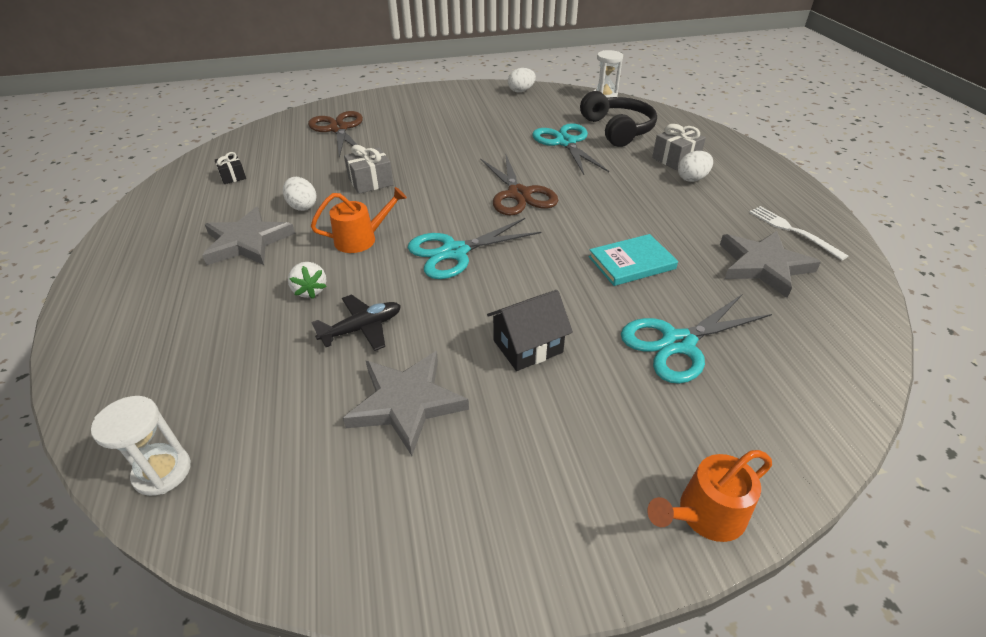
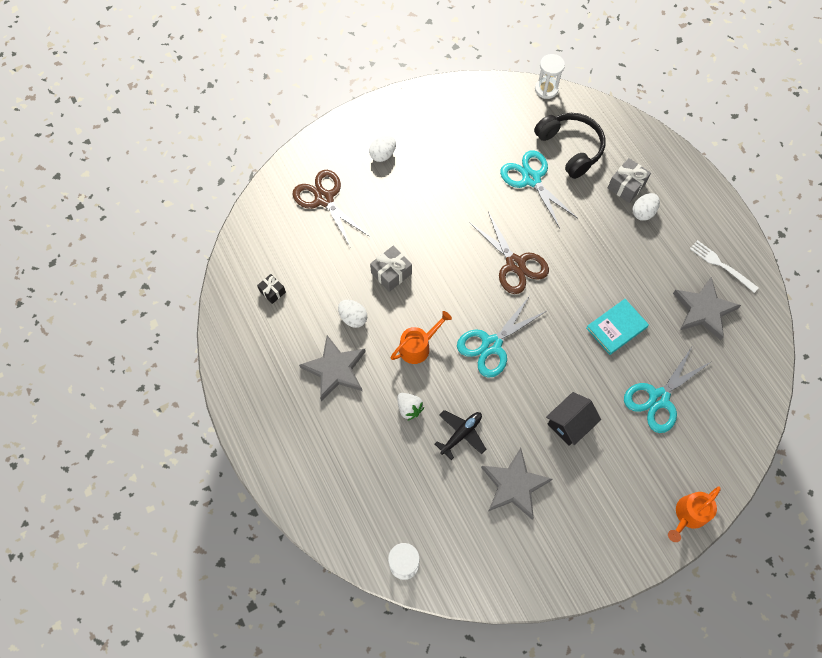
camera: 15 degrees left, 25 degrees up
white egg [508,68,536,92] -> white egg moved to [369,136,396,162]

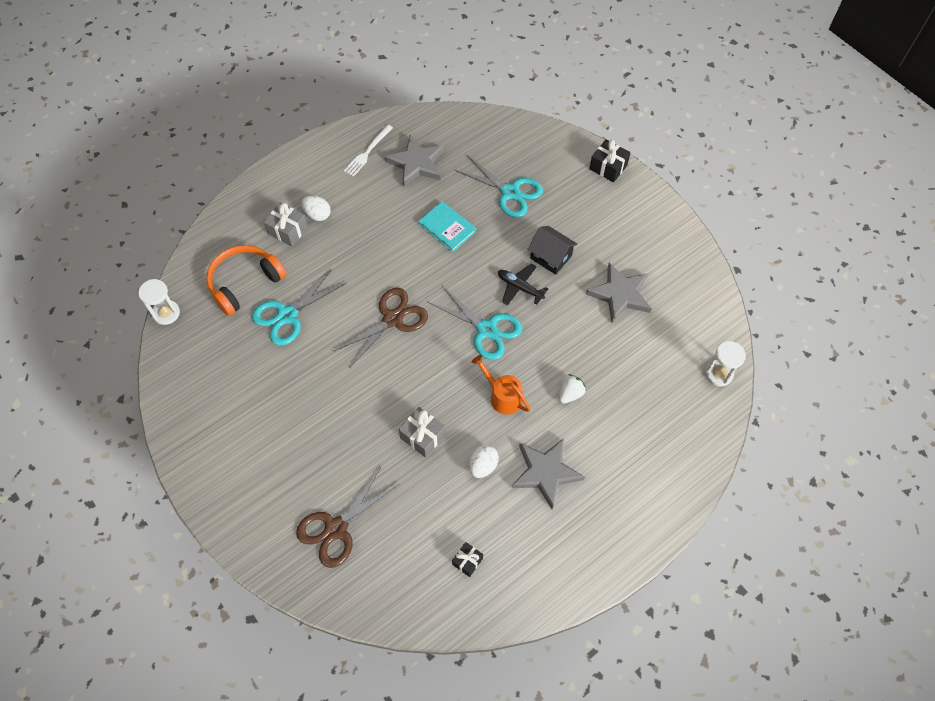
camera: 100 degrees left, 5 degrees down
white egg [369,136,396,162] -> none
black plane [435,410,486,460] -> black plane moved to [498,263,548,306]
black headphones [534,113,606,179] -> orange headphones [206,245,286,316]
orange watering can [668,486,721,542] -> black gift [589,139,631,182]

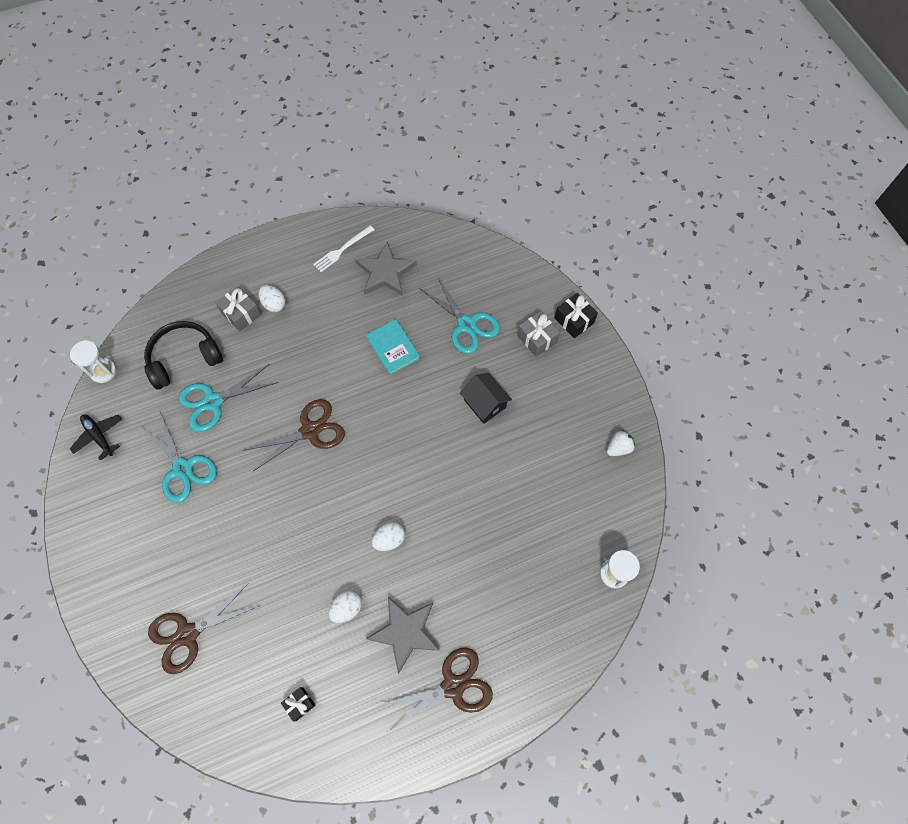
camera: 15 degrees right, 5 degrees up
orange headphones [206,245,286,316] -> black headphones [144,321,223,390]
grey gift [399,407,446,458] -> grey gift moved to [517,311,560,357]
turquoise scissors [427,285,523,360] -> turquoise scissors moved to [139,410,217,503]
orange watering can [472,355,531,415] -> white egg [372,522,405,551]
black plane [498,263,548,306] -> black plane moved to [70,414,123,461]
white strawberry [559,374,586,404] -> white strawberry moved to [607,430,635,456]
grey star [586,263,652,323] -> none
none -> brown scissors [378,647,493,733]

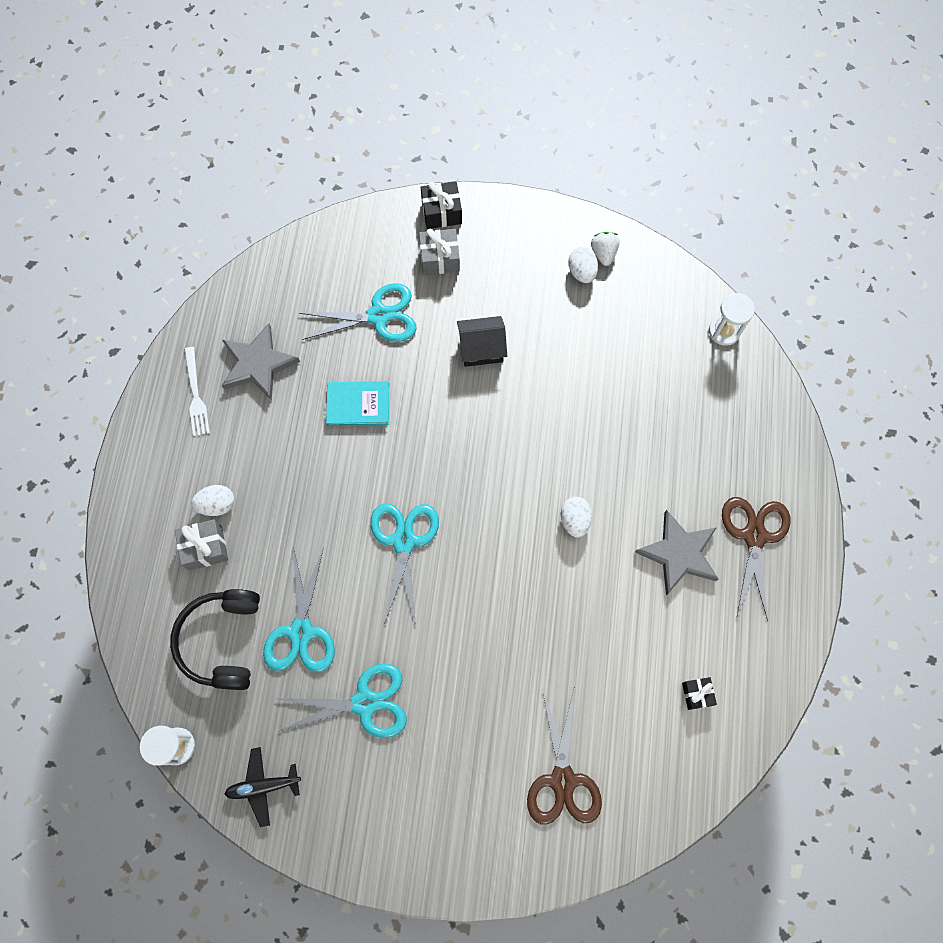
camera: 60 degrees left, 5 degrees up
brown scissors [243,399,345,471] -> turquoise scissors [370,503,439,625]
white egg [328,590,362,623] -> white egg moved to [568,247,598,283]

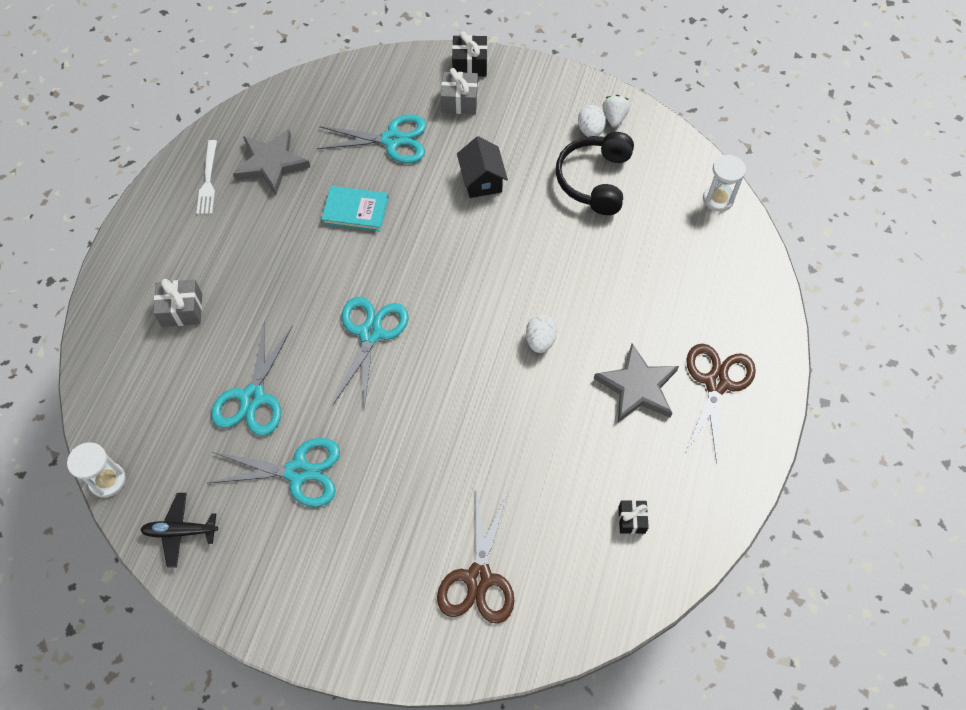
camera: 10 degrees right, 10 degrees down
black headphones [170,589,260,690] -> black headphones moved to [556,132,634,215]
white egg [192,485,234,516] -> none
black house [457,316,507,367] -> black house turned 75 degrees clockwise [457,136,508,198]

